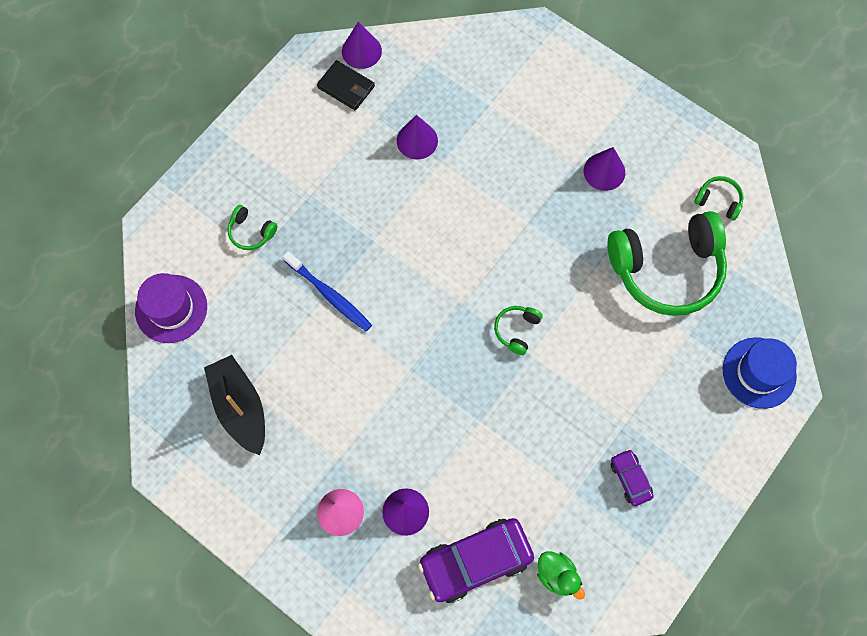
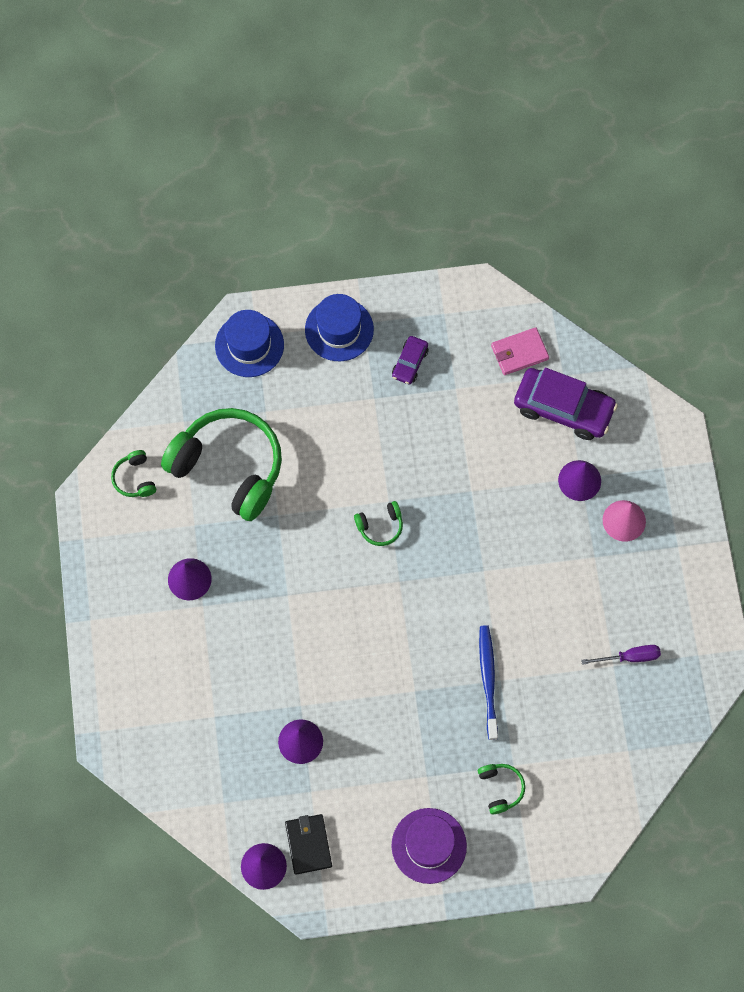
camera: 135 degrees left, 0 degrees up
purple hat [135,273,207,343] -> purple hat moved to [391,808,467,884]
black boat [204,355,265,455] -> purple screwdriver [581,645,661,665]
green duck [537,551,585,600] -> pink wallet [491,327,549,375]
none -> blue hat [305,294,374,361]

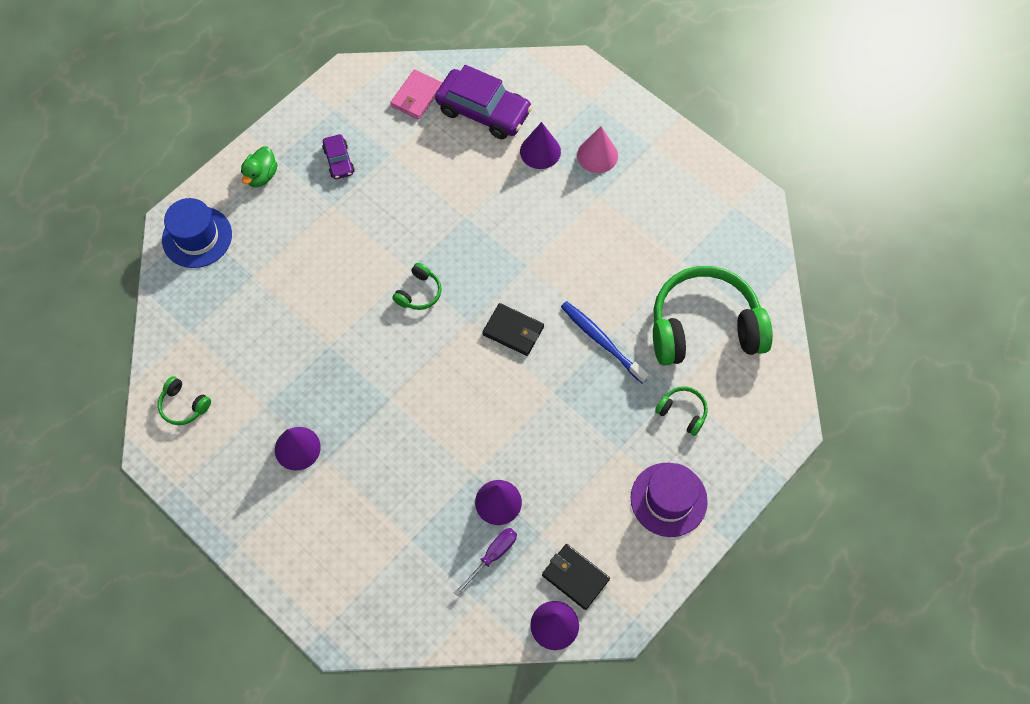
camera: 40 degrees left, 5 degrees down
green headphones [161,408,282,521] -> green headphones moved to [653,266,773,365]
blue hat [305,294,374,361] -> green duck [241,146,277,187]
purple car [514,368,618,440] -> purple car turned 45 degrees clockwise [435,65,532,139]
purple screwdriver [581,645,661,665] -> purple screwdriver moved to [454,528,517,596]
none -> black wallet [482,303,544,356]

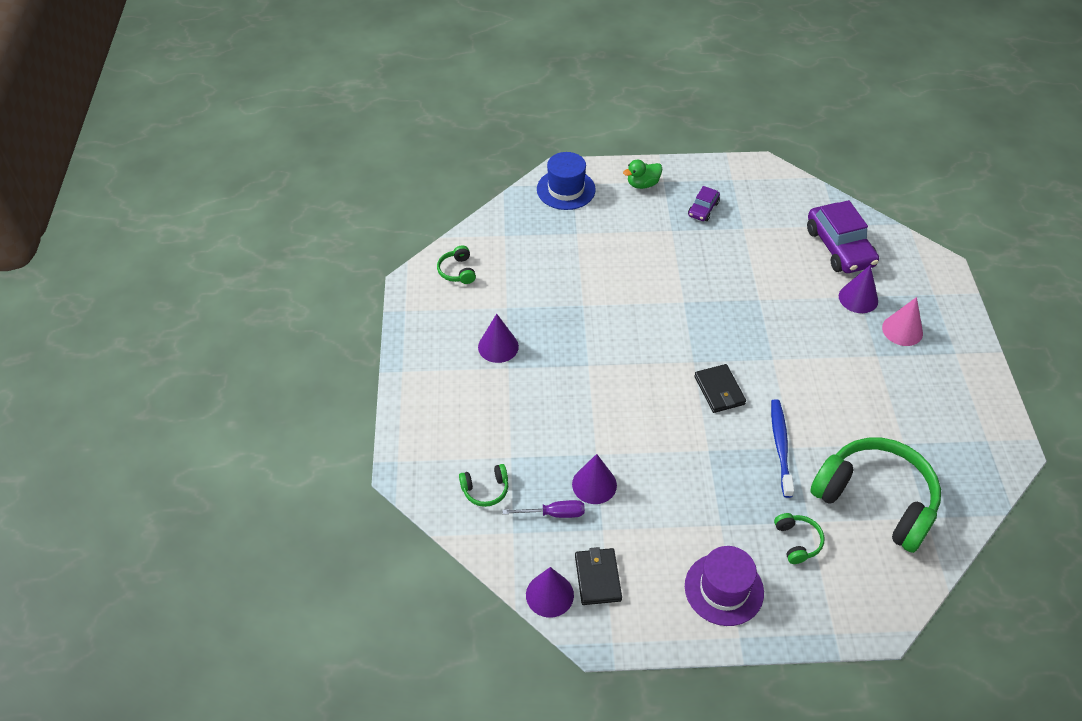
camera: 45 degrees right, 15 degrees down
pink wallet [390,69,442,120] -> none
green headphones [392,263,442,310] -> green headphones moved to [459,464,508,507]

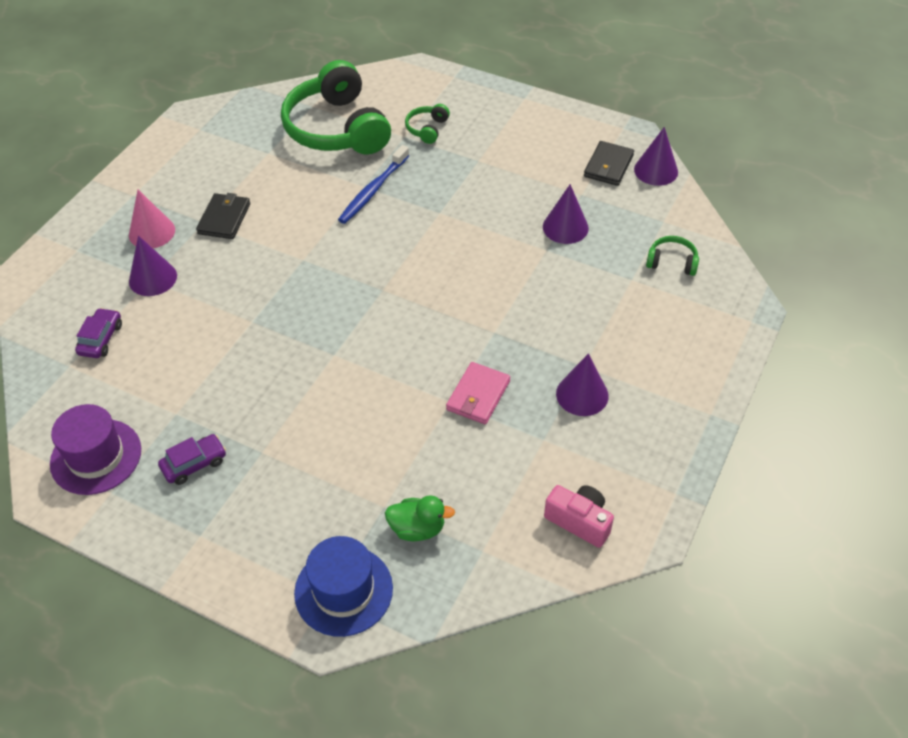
camera: 150 degrees left, 0 degrees up
green headphones [437,245,476,284] -> pink camera [544,485,614,548]
purple screwdriver [503,500,585,518] -> none
green duck [623,160,662,189] -> green duck moved to [385,495,455,541]
purple hat [685,546,764,626] -> purple hat moved to [50,404,141,495]
black wallet [694,364,746,413] -> black wallet moved to [196,193,250,239]
purple car [807,200,879,273] -> purple car [75,308,122,358], size x0.51
none -> pink wallet [446,362,510,424]

